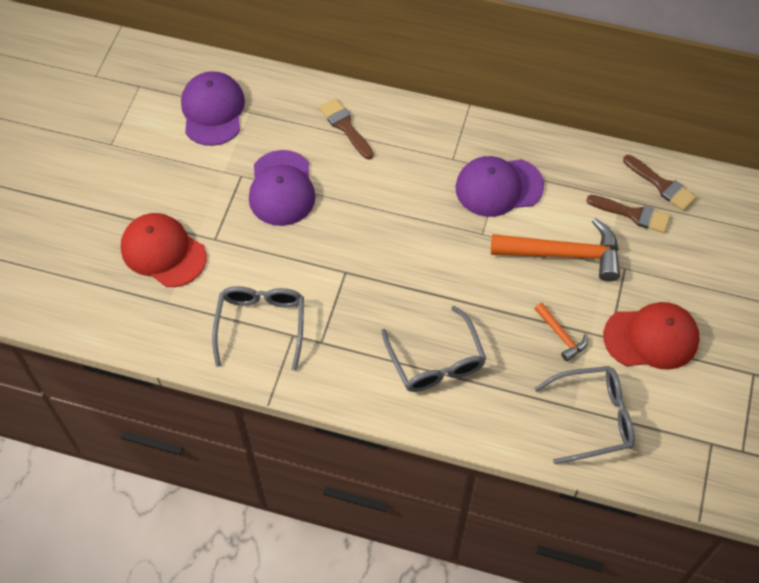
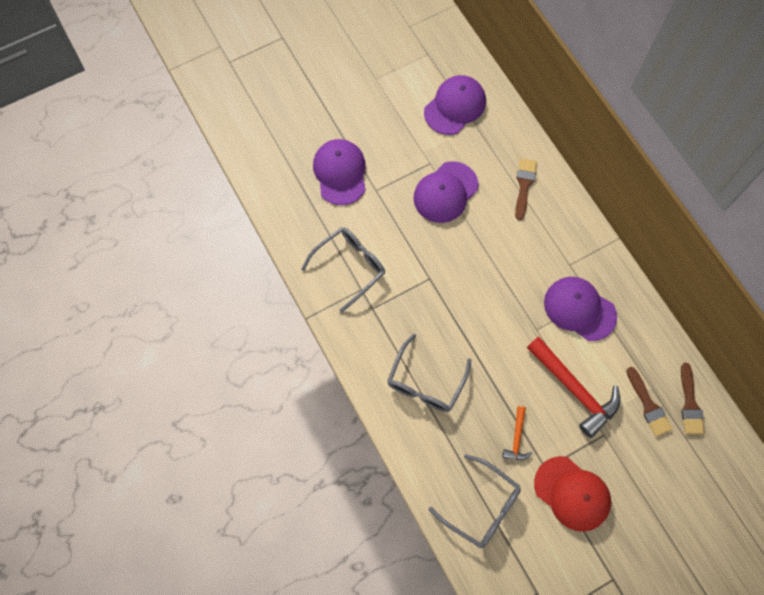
camera: 45 degrees right, 10 degrees up
red cap [120,213,207,287] -> purple cap [313,139,366,205]
orange hammer [491,218,620,282] -> red hammer [527,337,620,438]

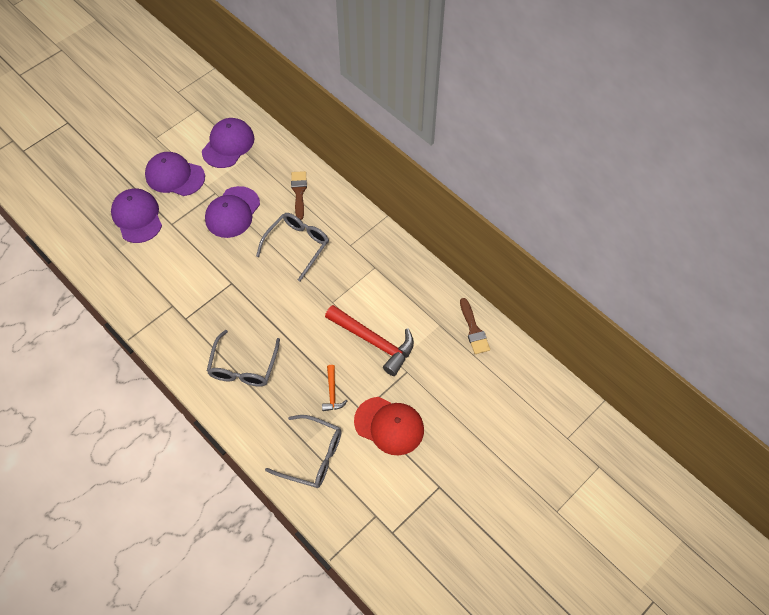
camera: 15 degrees left, 10 degrees down
grey glasses [301,227,385,313] -> grey glasses moved to [256,213,329,281]
purple cap [544,277,617,341] -> purple cap moved to [145,152,205,196]
brown brush [626,367,672,437] -> none

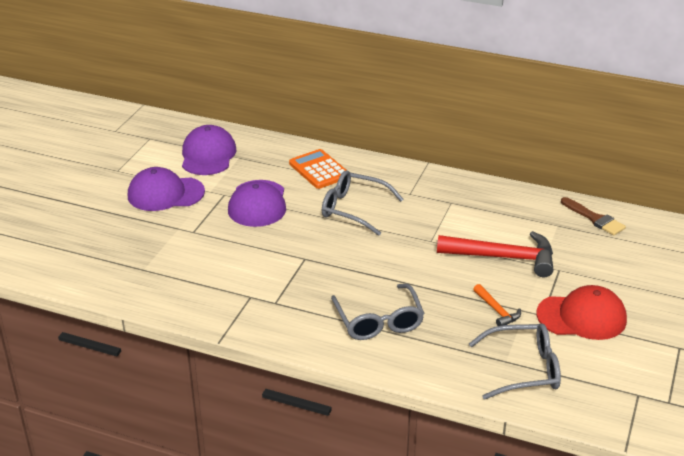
camera: 25 degrees left, 25 degrees down
purple cap [111,188,162,243] -> none
grey glasses [256,213,329,281] -> grey glasses turned 75 degrees counterclockwise [322,170,403,236]
brown brush [291,171,307,220] -> orange calculator [289,149,346,189]

